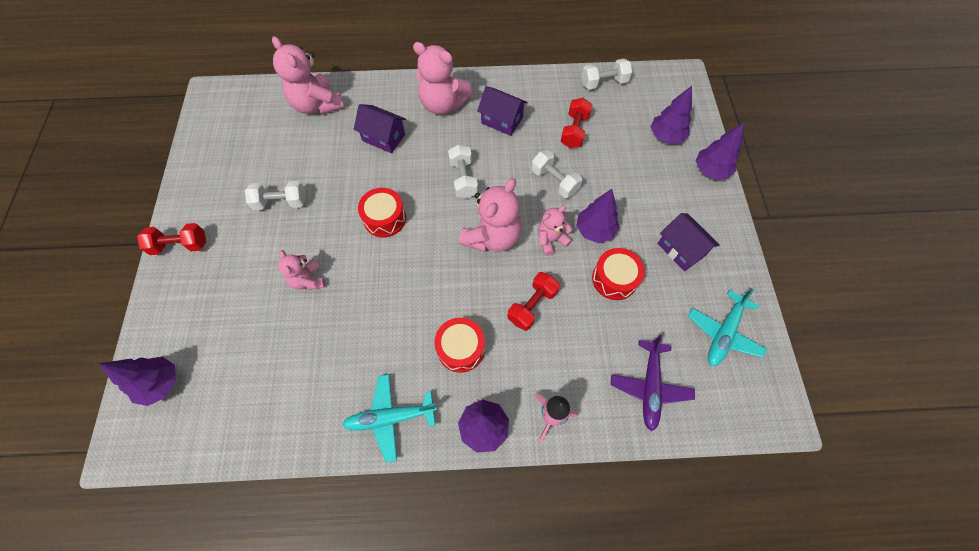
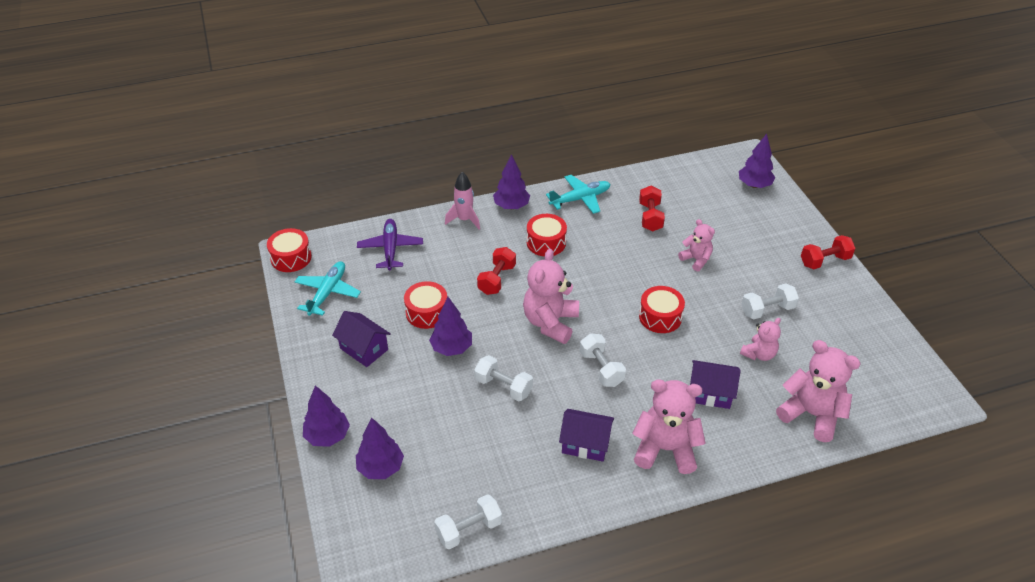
camera: 165 degrees right, 20 degrees down
pink teddy bear [538,206,573,256] -> pink teddy bear moved to [740,318,781,361]
red dumbbell [561,98,592,148] -> red dumbbell moved to [639,185,665,232]
none -> red drum [267,228,312,272]

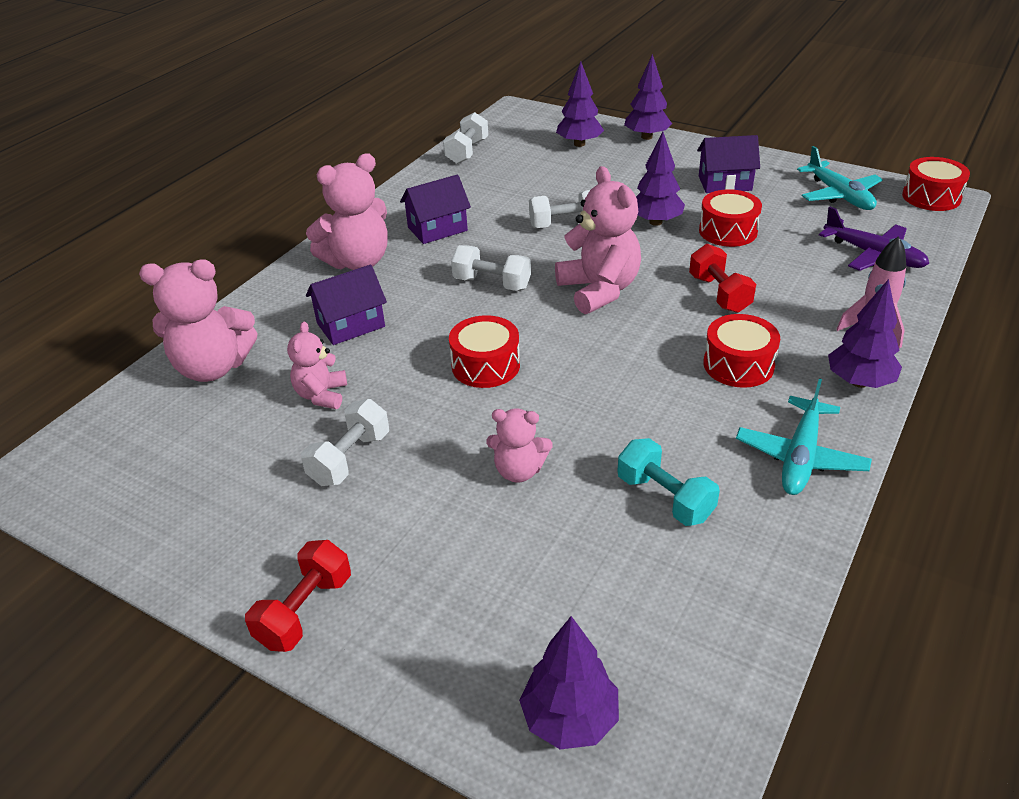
camera: 140 degrees right, 5 degrees down
red dumbbell [639,185,665,232] -> turquoise dumbbell [617,438,720,526]

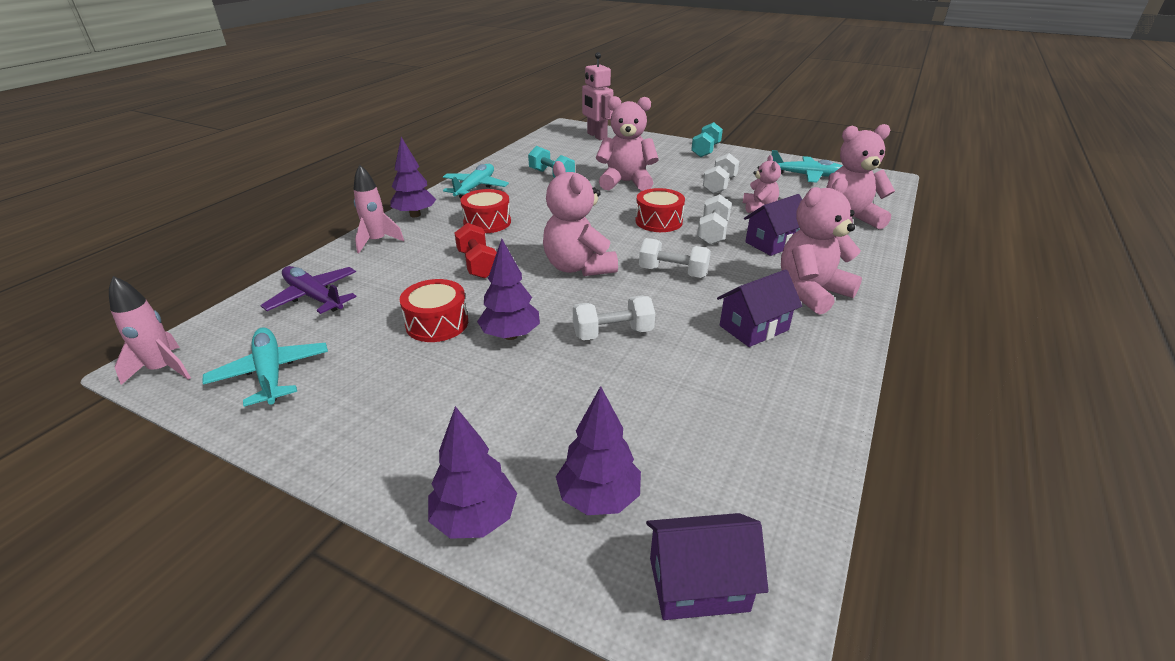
camera: 175 degrees right, 5 degrees down
red dumbbell [245,540,351,652] -> turquoise dumbbell [691,122,723,157]
white dumbbell [443,112,488,164] -> white dumbbell moved to [697,194,732,245]
pink teddy bear [486,408,553,483] -> pink teddy bear [596,96,659,191], size x1.73
purple tree [519,616,619,749] -> pink robot [582,52,613,140]
purple house [697,135,760,193] -> purple house moved to [646,513,769,620]
red drum [902,157,970,211] -> pink rocket [109,276,191,385]
none -> turquoise plane [772,150,842,183]

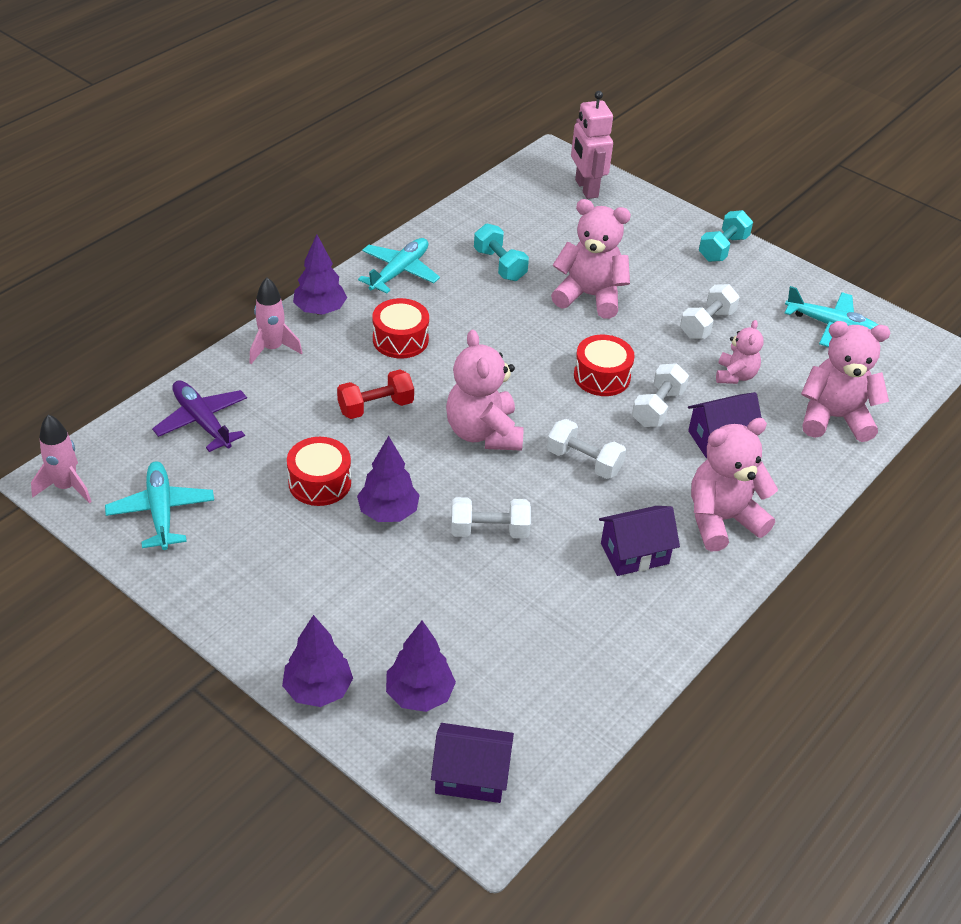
camera: 10 degrees right, 10 degrees up
red dumbbell [455,223,497,278] -> red dumbbell turned 75 degrees clockwise [337,369,414,419]

